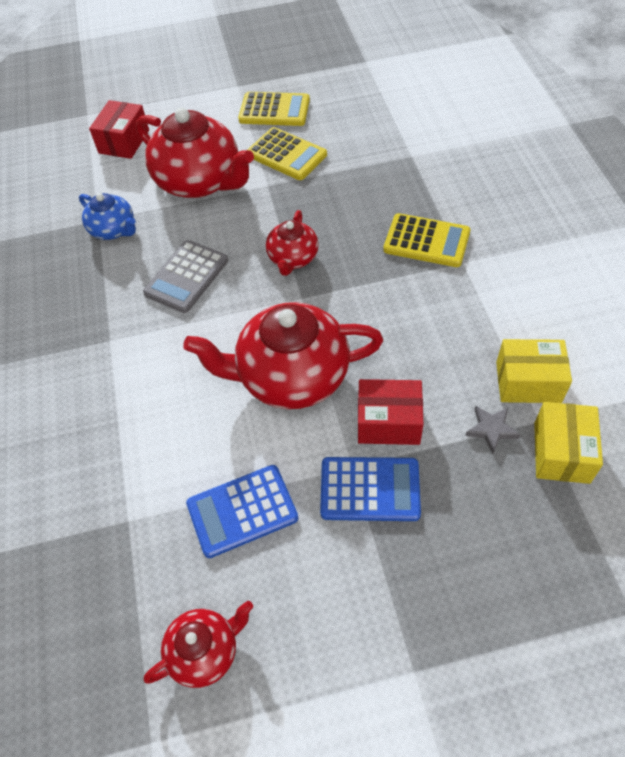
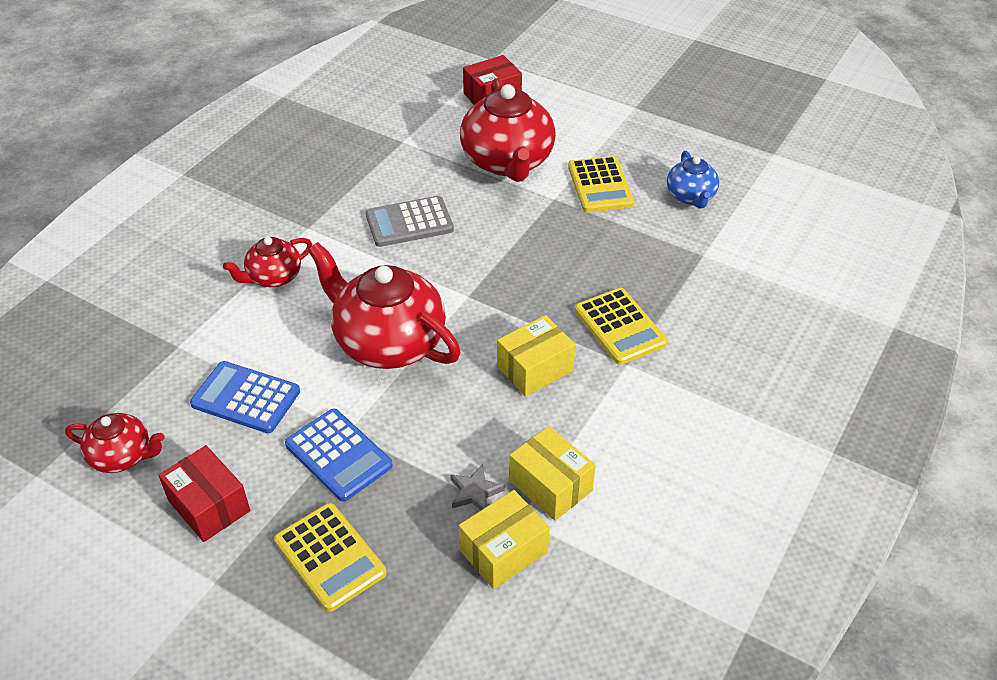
camera: 40 degrees right, 10 degrees down
blue teapot [79,193,136,240] -> blue teapot moved to [667,151,719,209]
yellow calculator [238,92,310,126] -> yellow calculator moved to [274,503,387,612]
red teapot [266,210,319,276] -> red teapot moved to [223,237,312,287]
red box [358,379,423,445] -> red box moved to [159,445,250,542]
none -> yellow box [497,315,576,397]

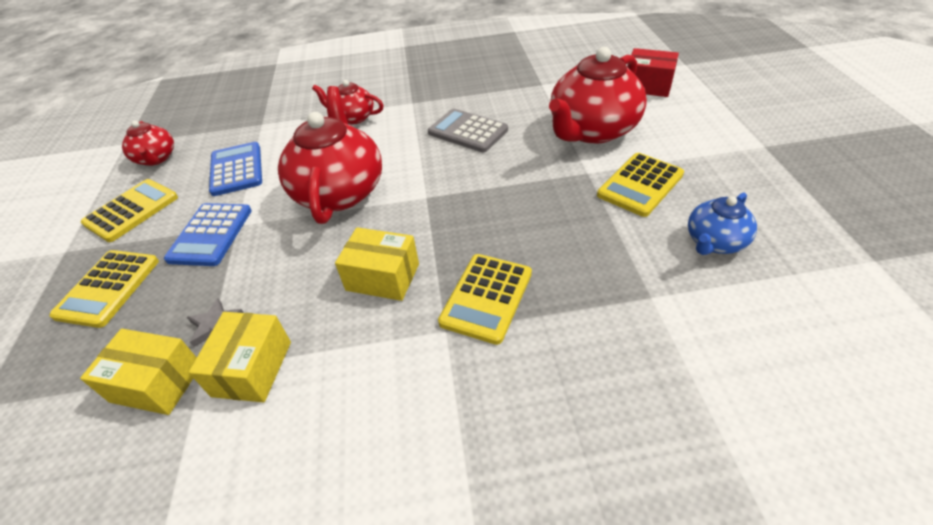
camera: 55 degrees right, 0 degrees up
red box [159,445,250,542] -> yellow calculator [81,179,178,242]

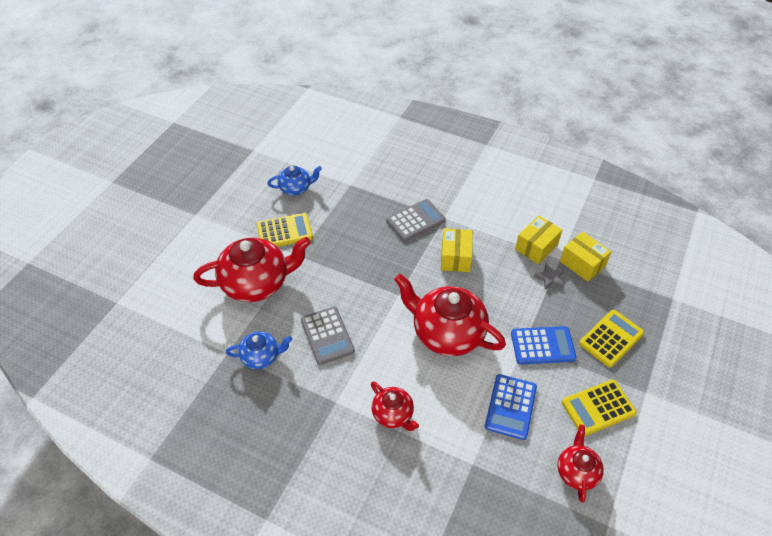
camera: 150 degrees left, 5 degrees up
blue calculator [164,203,252,266] -> blue calculator turned 45 degrees clockwise [511,326,576,365]
red teapot [278,86,382,224] -> red teapot turned 90 degrees clockwise [394,274,506,356]
yellow box [335,227,419,301] -> yellow box turned 45 degrees clockwise [441,228,473,272]
yellow calculator [438,254,532,345] -> grey calculator [386,199,446,242]
red box [627,48,679,97] -> none
none -> blue teapot [226,331,292,369]

